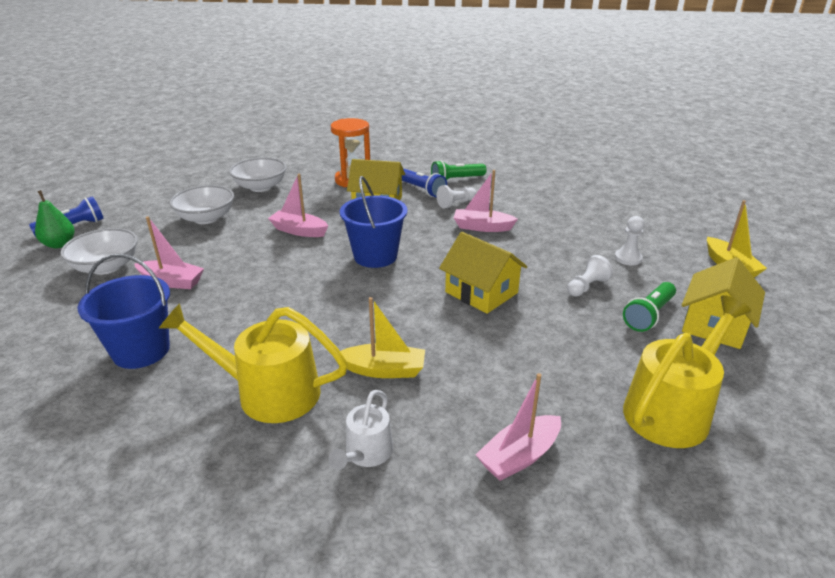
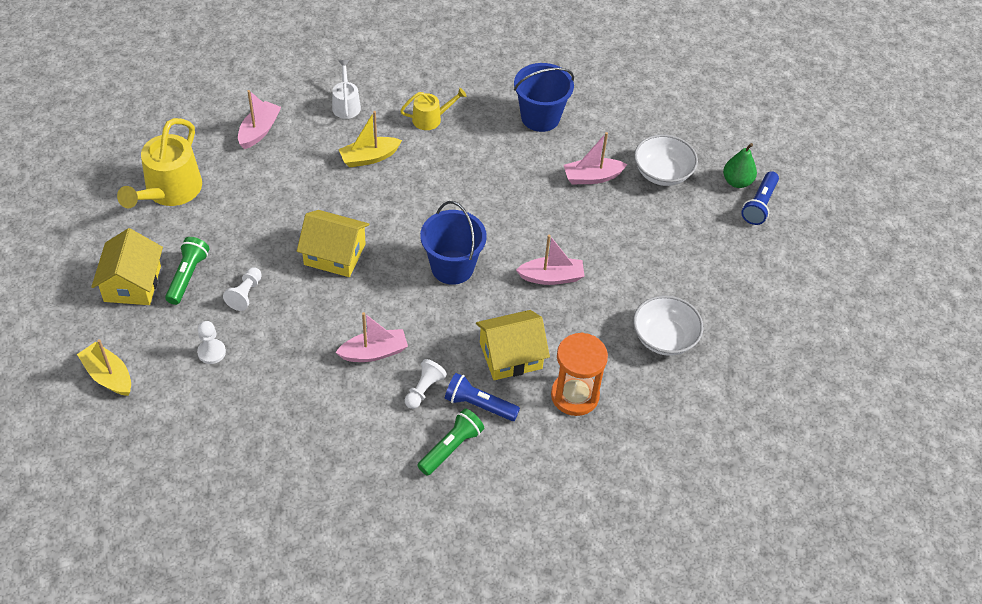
camera: 150 degrees right, 20 degrees up
yellow watering can [159,303,348,423] -> yellow watering can [400,88,467,130], size x0.54
white bowl [170,185,234,224] -> none

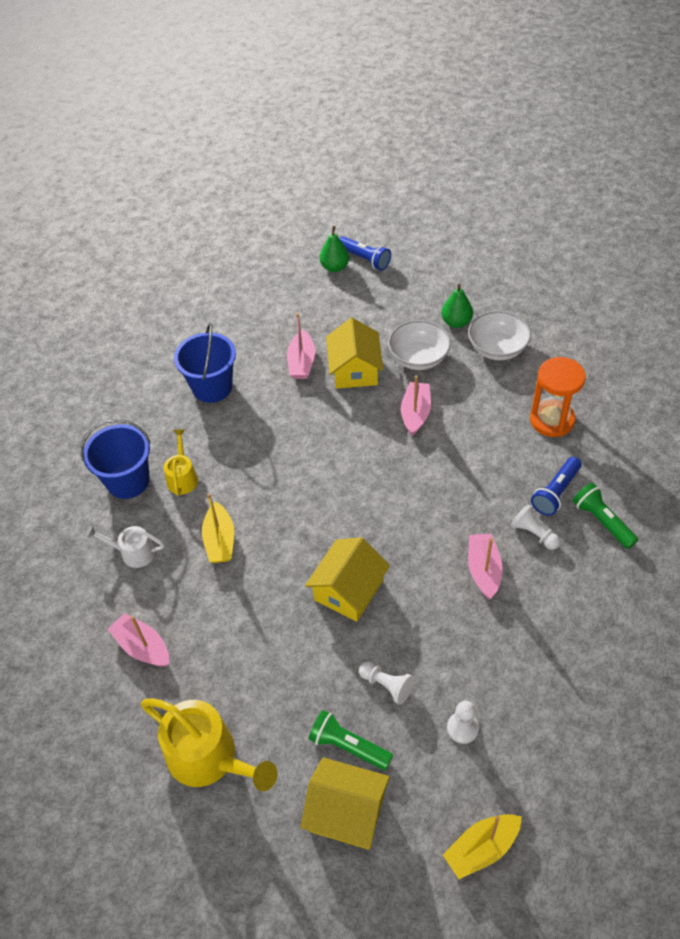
camera: 70 degrees left, 0 degrees up
blue bucket [420,201,487,285] -> blue bucket moved to [81,419,151,499]
yellow house [476,310,550,380] -> yellow house moved to [326,318,383,389]
white bowl [634,135,698,186] -> white bowl moved to [388,320,451,370]
none -> green pear [441,284,473,328]

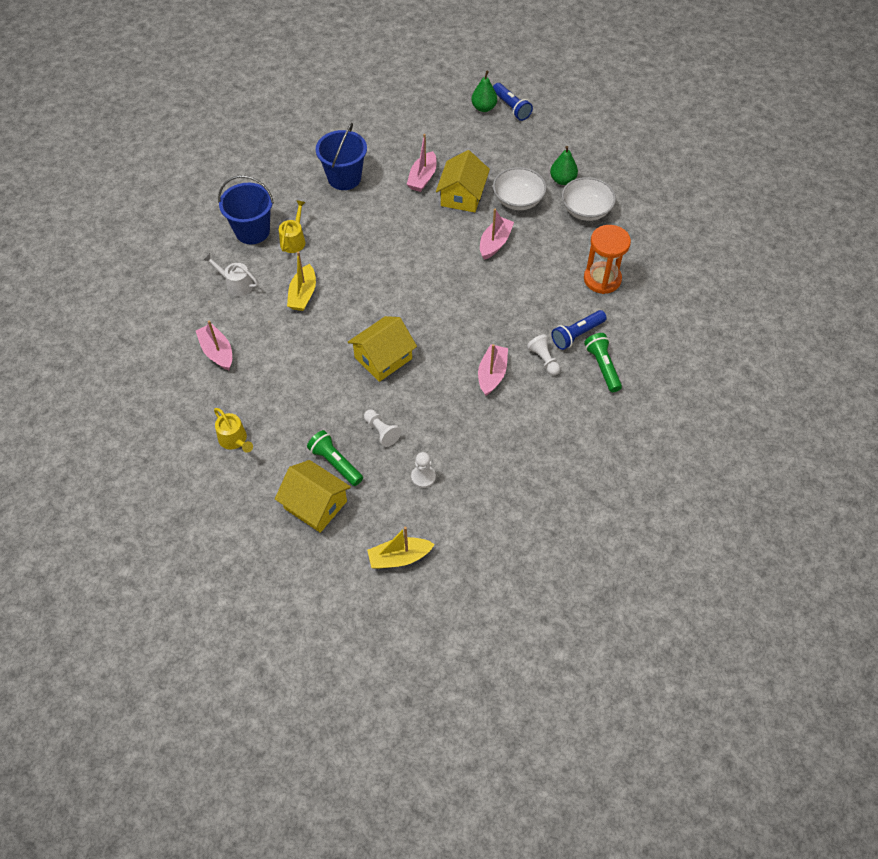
camera: 15 degrees right, 5 degrees up
yellow watering can [141,698,278,791] -> yellow watering can [214,408,253,453], size x0.54

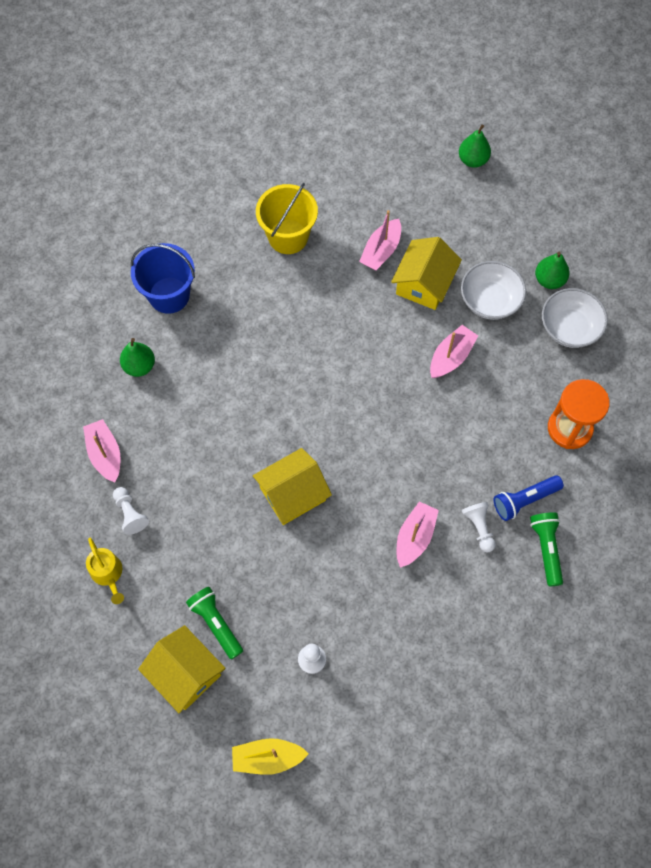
camera: 10 degrees right, 10 degrees up
white watering can [203,253,258,297] -> green pear [120,338,155,377]
yellow watering can [279,200,306,253] -> none
yellow boat [287,252,316,311] -> none
blue bucket [316,123,367,190] -> yellow bucket [256,183,318,254]
white pawn [364,409,401,447] -> white pawn moved to [113,487,149,535]
blue flashlight [493,83,533,121] -> none

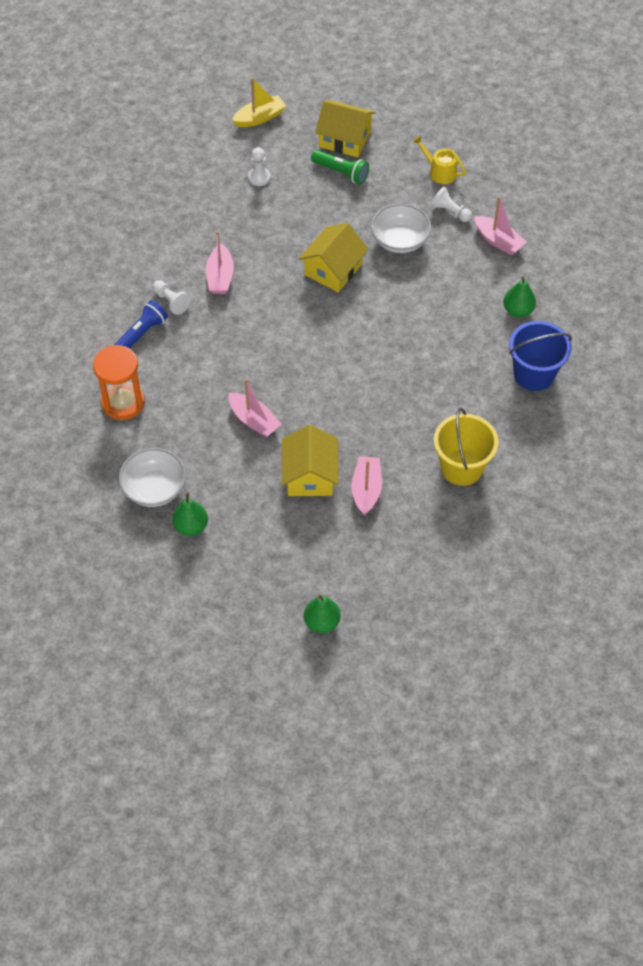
camera: 155 degrees right, 10 degrees down
pink boat [430,325,478,378] -> pink boat turned 60 degrees counterclockwise [228,379,281,437]
white bowl [461,261,526,320] -> white bowl moved to [371,204,431,253]
green flashlight [530,512,563,586] -> none

